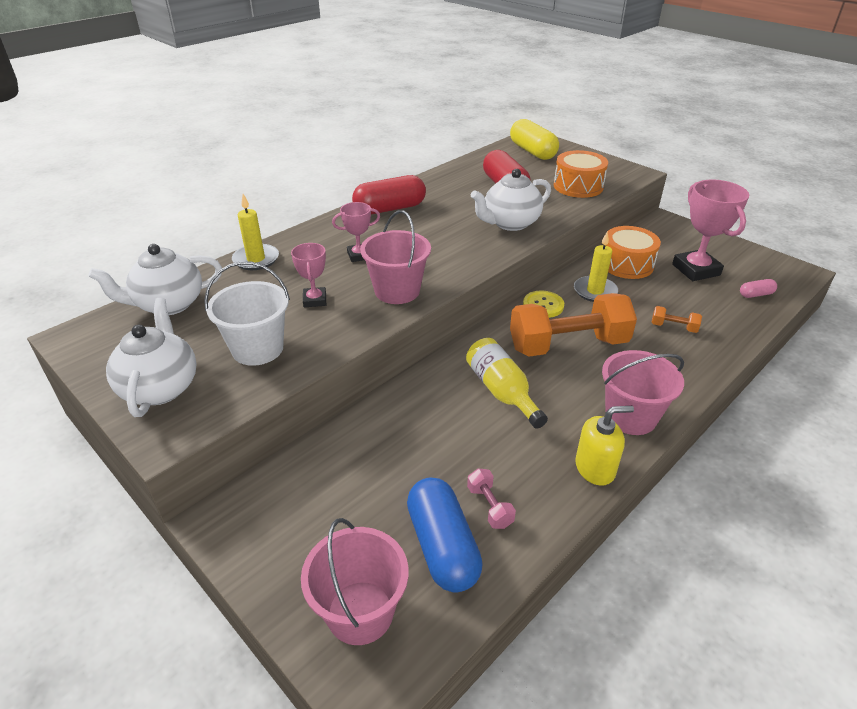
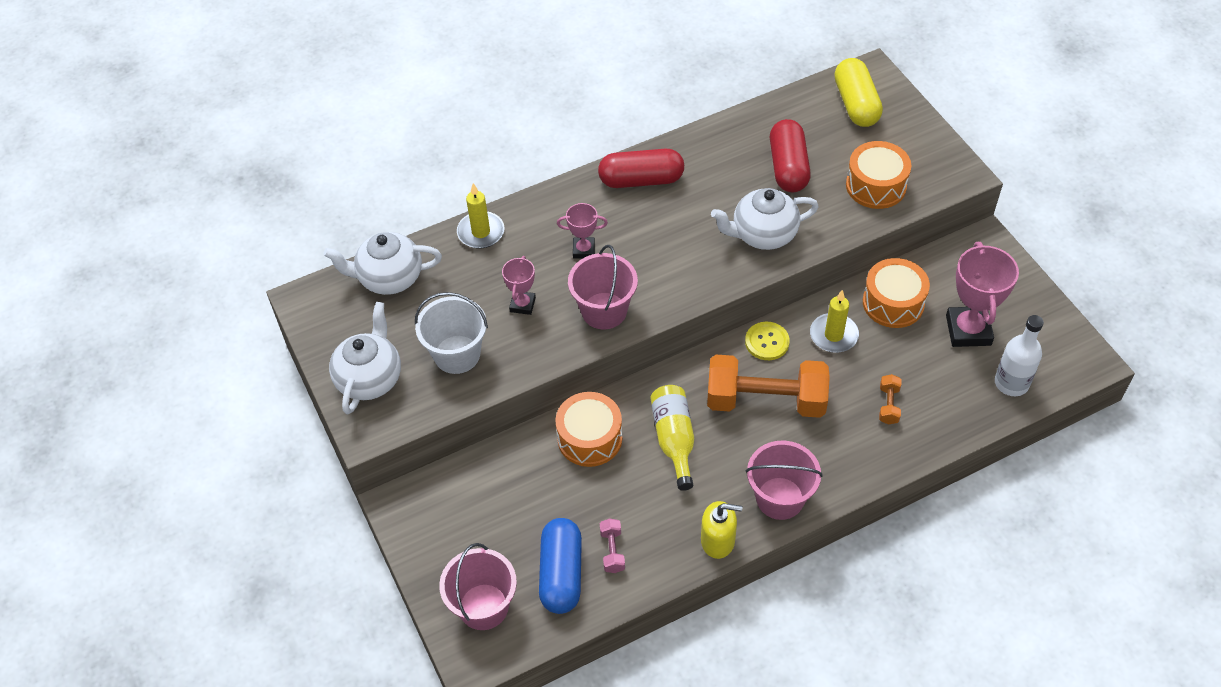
camera: 20 degrees right, 15 degrees up
orange dumbbell [651,306,702,333] -> orange dumbbell turned 60 degrees clockwise [879,374,901,425]
pink capsule [740,279,777,298] -> white bottle [995,315,1044,396]
none -> orange drum [556,392,622,467]

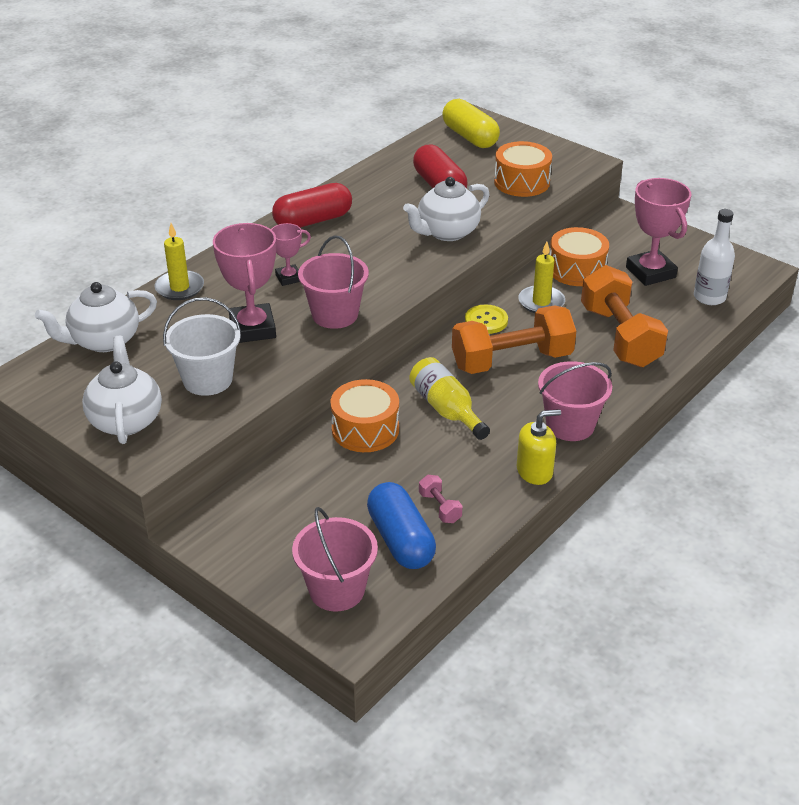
camera: 25 degrees left, 15 degrees down
pink trophy [502,256,536,315] -> pink trophy [213,223,276,343], size x1.83
orange dumbbell [879,374,901,425] -> orange dumbbell [581,265,668,367], size x2.46

